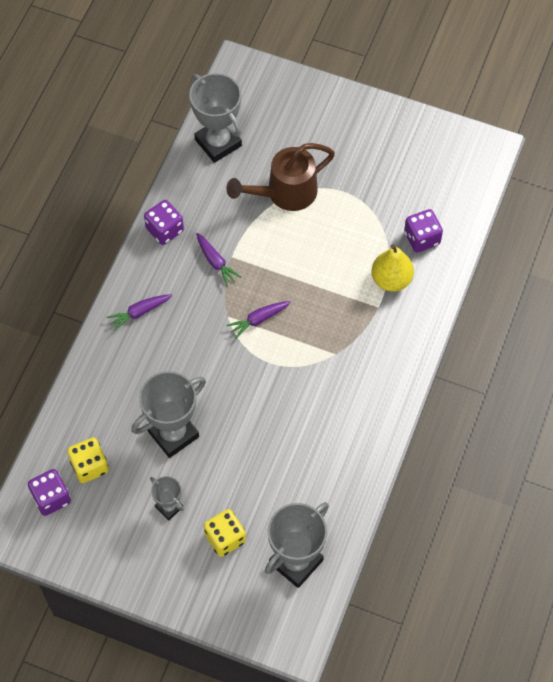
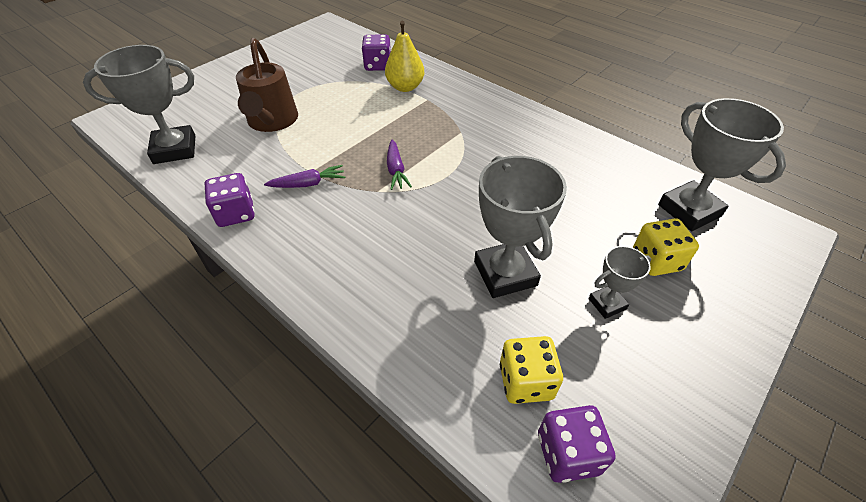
camera: 70 degrees left, 15 degrees down
purple carrot [106,294,172,331] -> none

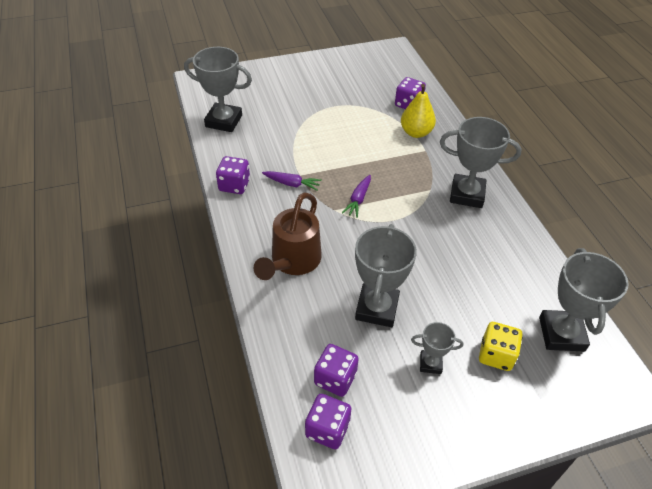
camera: 30 degrees right, 0 degrees up
brown watering can [236,38,298,132] -> brown watering can moved to [254,192,322,280]
yellow dice [500,336,563,404] -> purple dice [314,344,359,397]
none -> grey trophy [440,117,522,208]

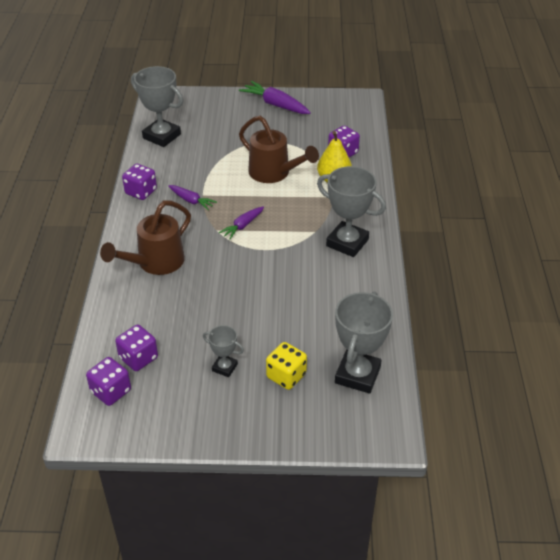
camera: 20 degrees right, 5 degrees down
grey trophy [355,224,417,327] -> none
none -> purple carrot [239,81,311,114]
none -> brown watering can [239,116,319,183]

